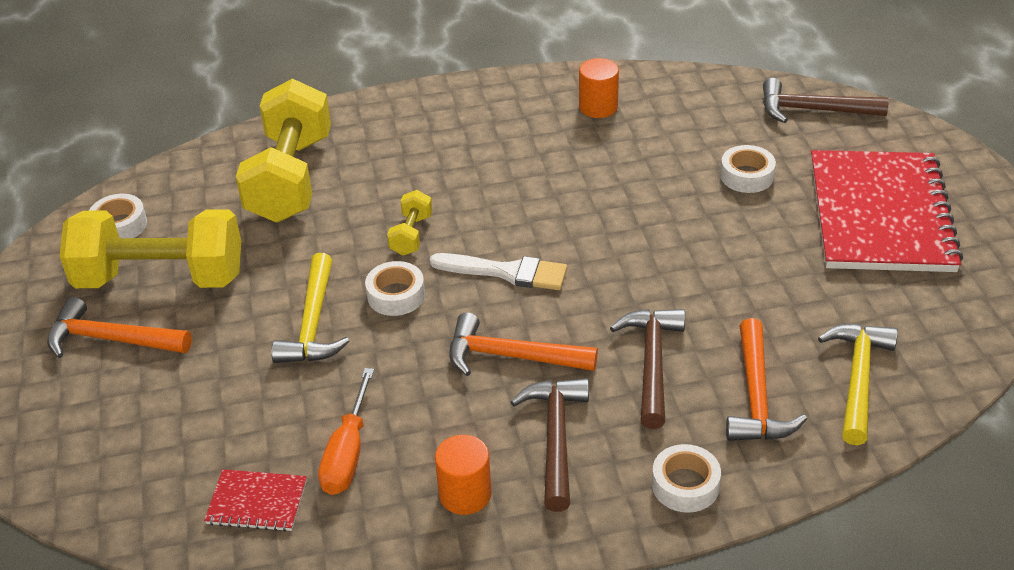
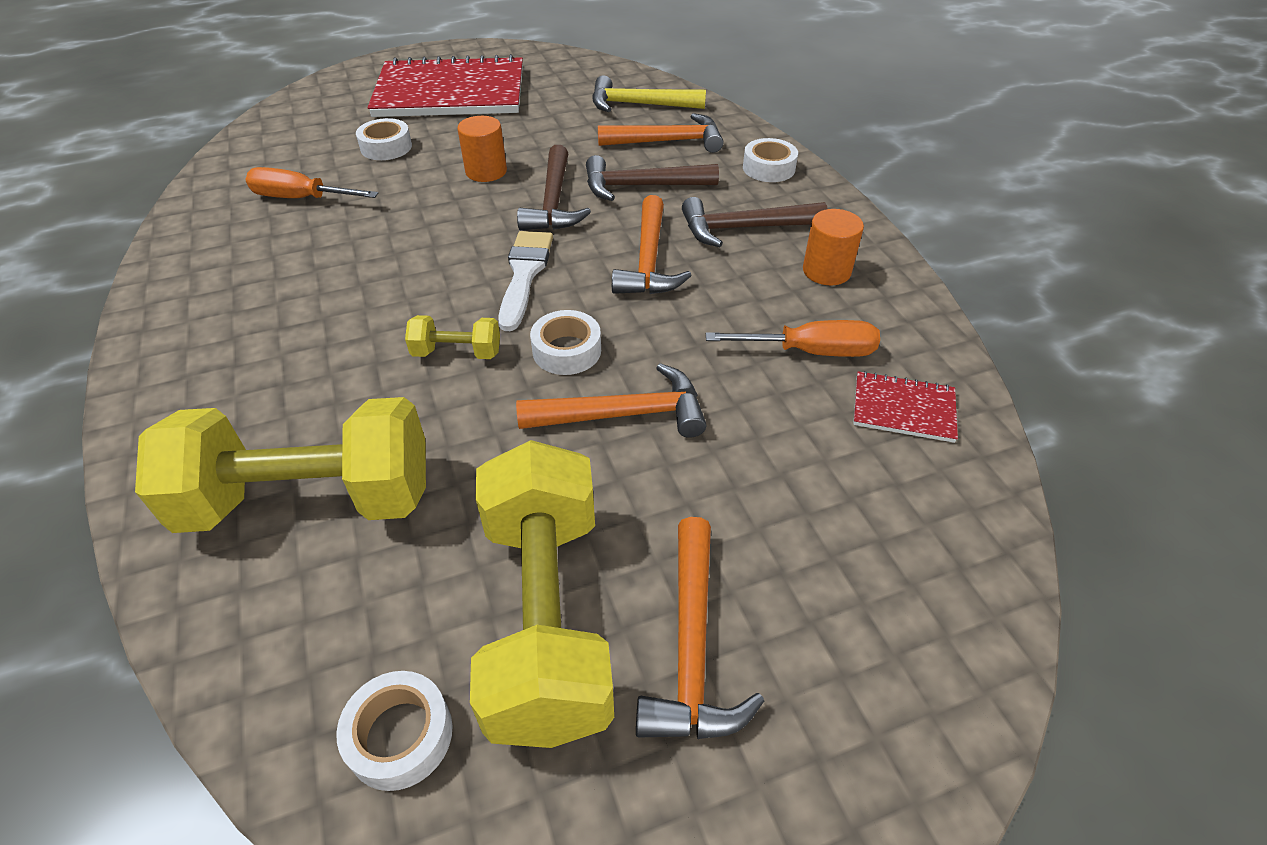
camera: 100 degrees left, 5 degrees up
red notebook [204,469,307,532] -> red notebook turned 75 degrees counterclockwise [853,371,958,443]
yellow hammer [271,253,349,363] -> orange hammer [516,363,706,438]
orange cylinder [579,58,619,118] -> orange cylinder moved to [457,116,507,182]
brown hammer [763,78,889,123] -> brown hammer moved to [517,145,591,230]
none -> orange screwdriver [245,167,379,198]

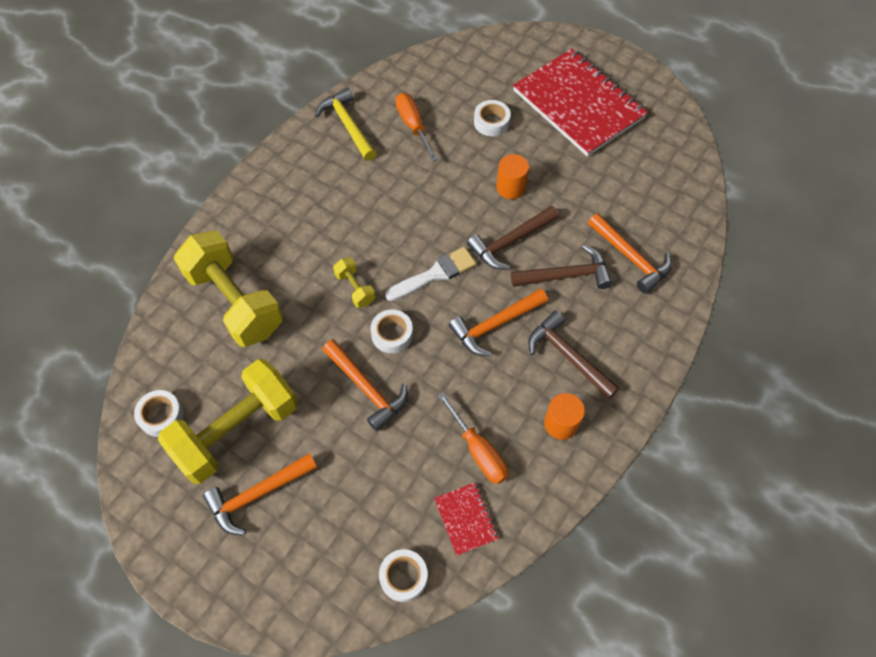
camera: 55 degrees right, 15 degrees up
brown hammer [586,155,719,201] -> brown hammer turned 120 degrees clockwise [511,245,612,289]
yellow hammer [592,75,706,112] -> yellow hammer moved to [315,88,376,161]
white tape [743,138,798,182] -> white tape moved to [379,549,428,602]

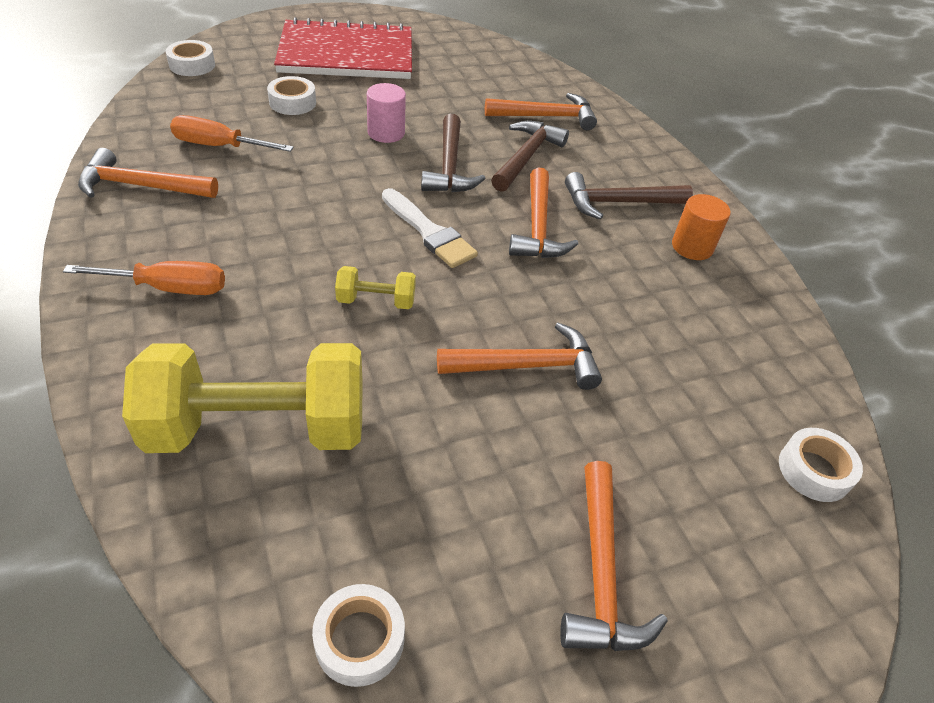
camera: 60 degrees left, 15 degrees down
yellow dumbbell [158,359,298,484] -> none
yellow hammer [315,88,376,161] -> orange hammer [78,148,218,198]
white tape [370,309,413,353] -> white tape moved to [166,40,215,76]
white brush [385,247,476,301] -> white brush turned 135 degrees clockwise [382,188,478,268]
red notebook [434,483,498,556] -> none
orange screwdriver [437,392,508,484] -> orange screwdriver moved to [63,261,225,295]
orange cylinder [497,154,529,199] -> pink cylinder [367,83,406,143]

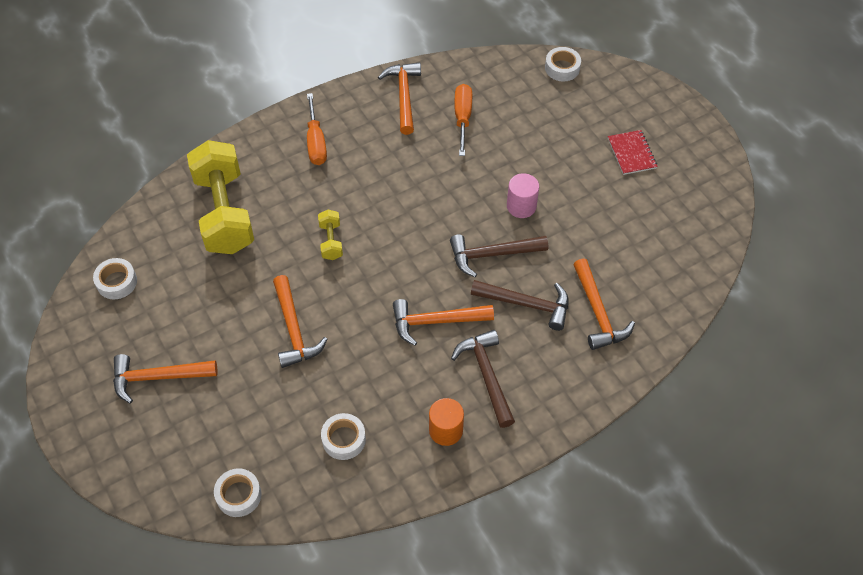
camera: 85 degrees right, 10 degrees up
white tape [267,76,316,115] -> white tape moved to [321,413,366,460]
red notebook [274,17,412,79] -> red notebook [608,130,658,175], size x0.42
white brush [382,188,478,268] -> none

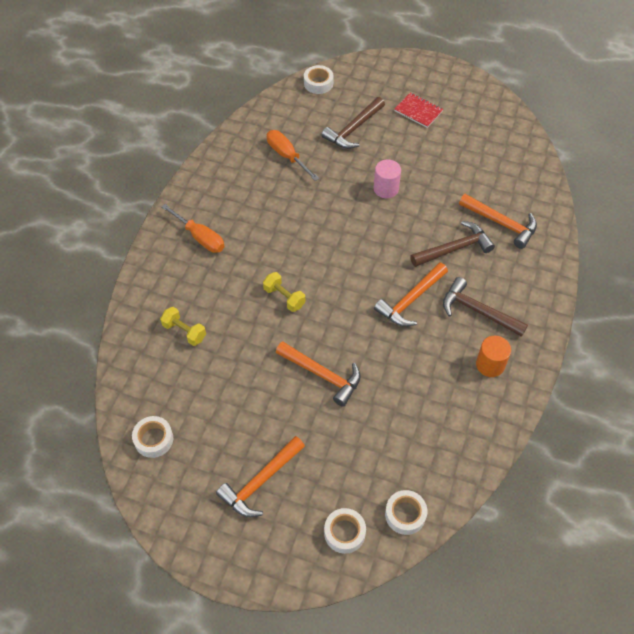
camera: 40 degrees left, 0 degrees up
yellow dumbbell [187,140,254,254] -> yellow dumbbell [160,307,206,346], size x0.43
white tape [321,413,366,460] -> white tape moved to [324,508,366,554]
orange hammer [378,62,421,135] -> none
brown hammer [450,234,548,277] -> brown hammer moved to [322,97,385,149]

